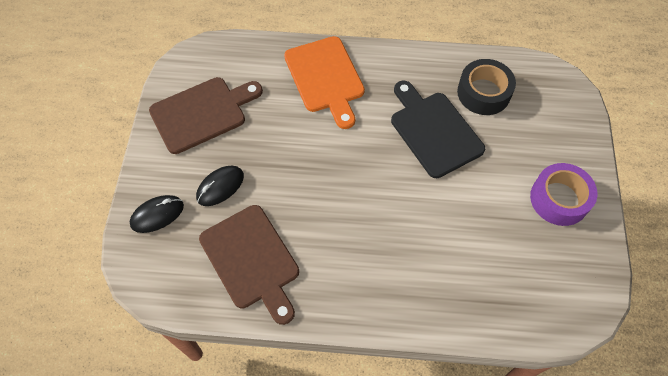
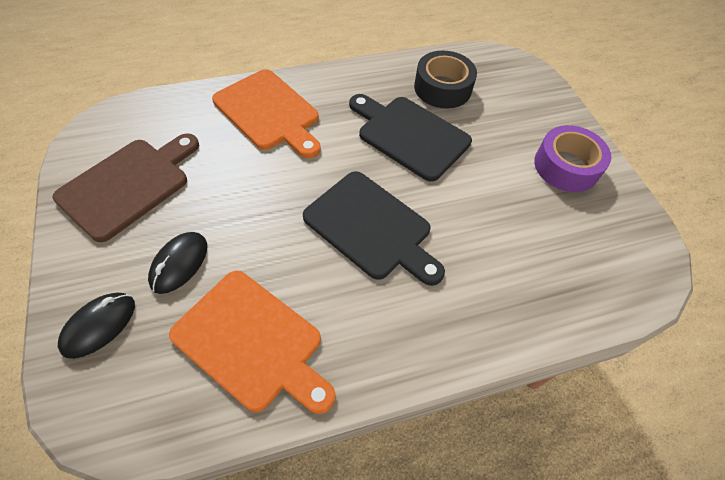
camera: 25 degrees left, 5 degrees down
brown cutting board [199,205,299,325] -> orange cutting board [169,271,335,414]
none -> black cutting board [303,171,445,286]

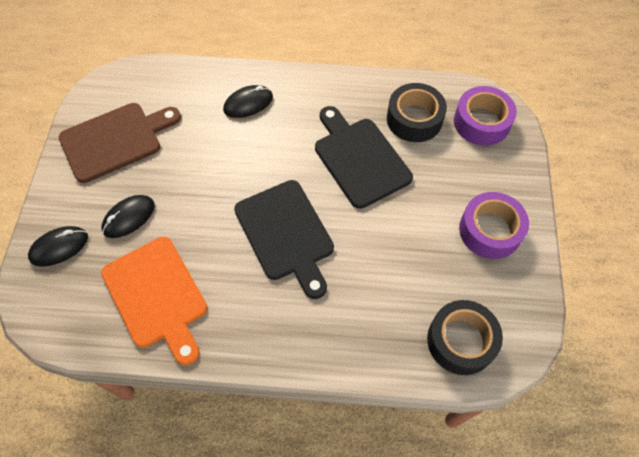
camera: 25 degrees right, 5 degrees up
orange cutting board [212,69,321,158] -> black mouse [223,85,273,118]
none -> black tape [427,300,503,375]
none -> purple tape [454,86,517,146]

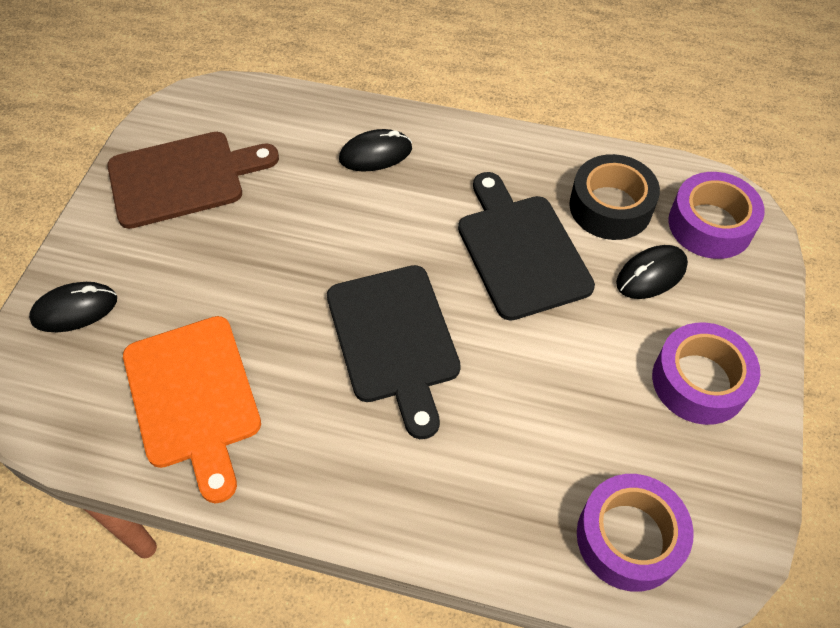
camera: 10 degrees right, 5 degrees down
black mouse [101,195,155,238] -> black mouse moved to [616,245,688,299]
black tape [427,300,503,375] -> purple tape [577,474,694,592]

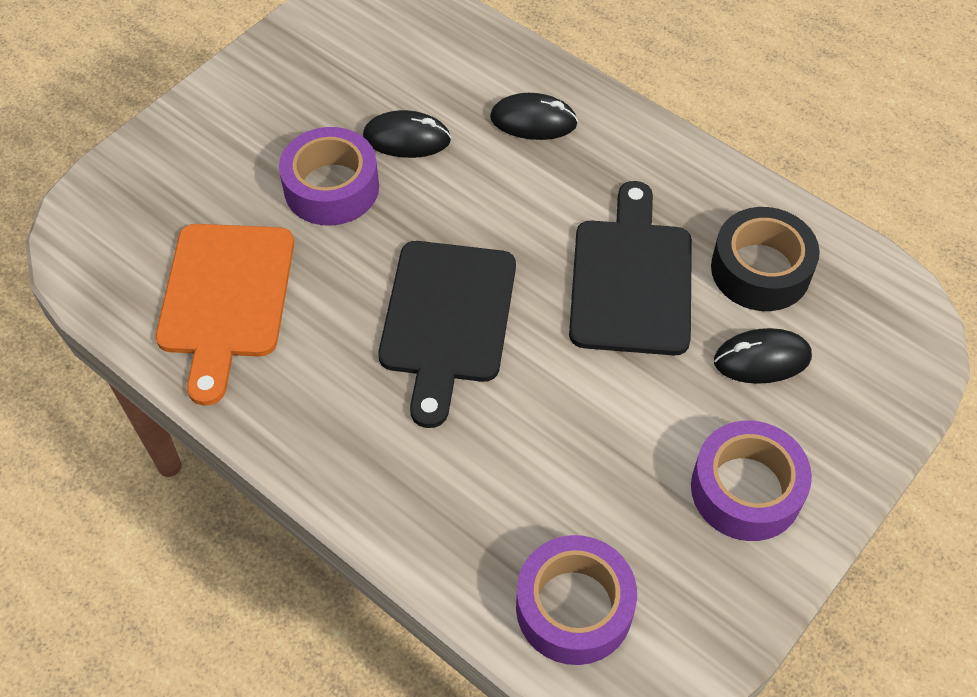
camera: 25 degrees right, 0 degrees up
black mouse [29,282,117,332] -> black mouse moved to [363,110,451,158]
brown cutting board [107,132,279,229] -> none
purple tape [668,172,765,259] -> purple tape moved to [279,127,379,226]

